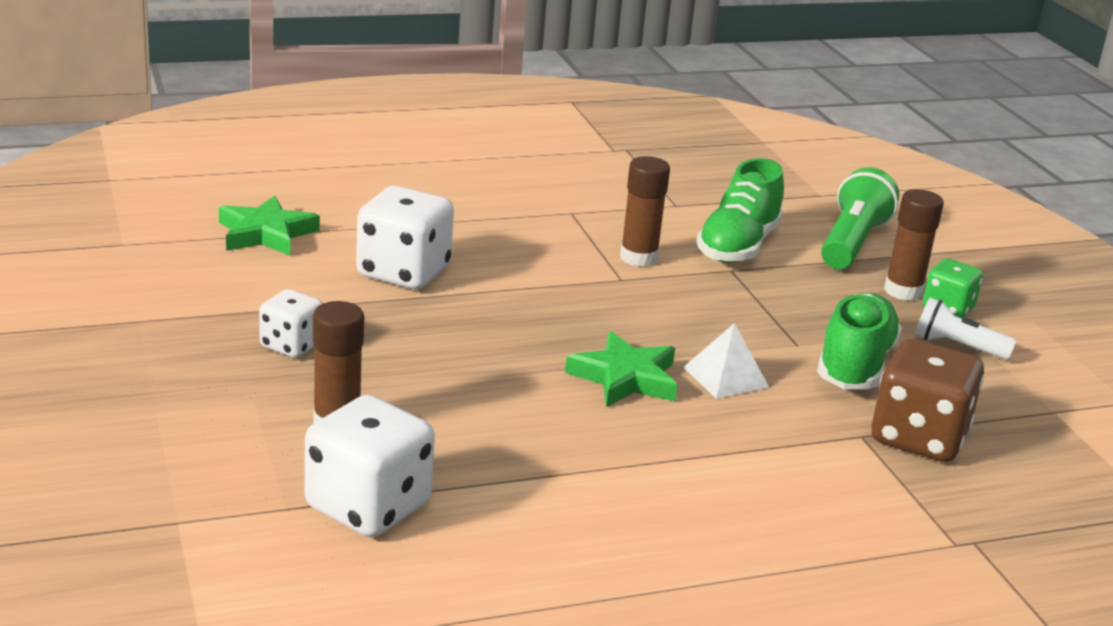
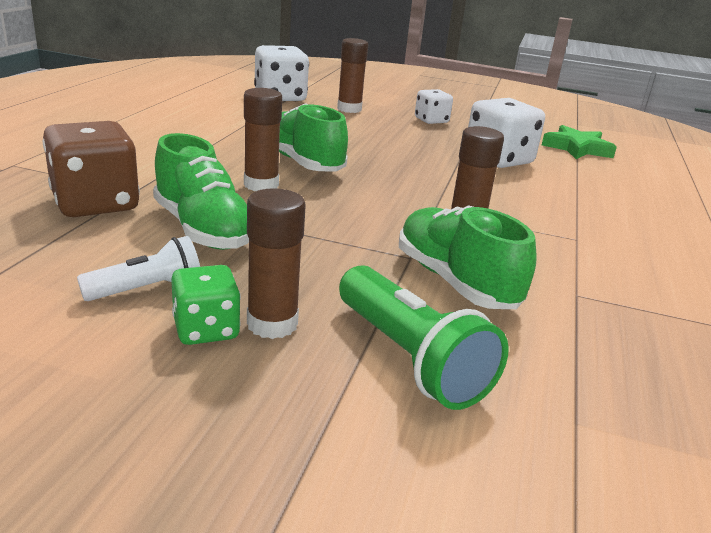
camera: 125 degrees right, 0 degrees up
green star [565,331,678,407] -> green shoe [279,103,348,172]
white pyramid [683,323,769,399] -> brown glue stick [244,88,282,191]

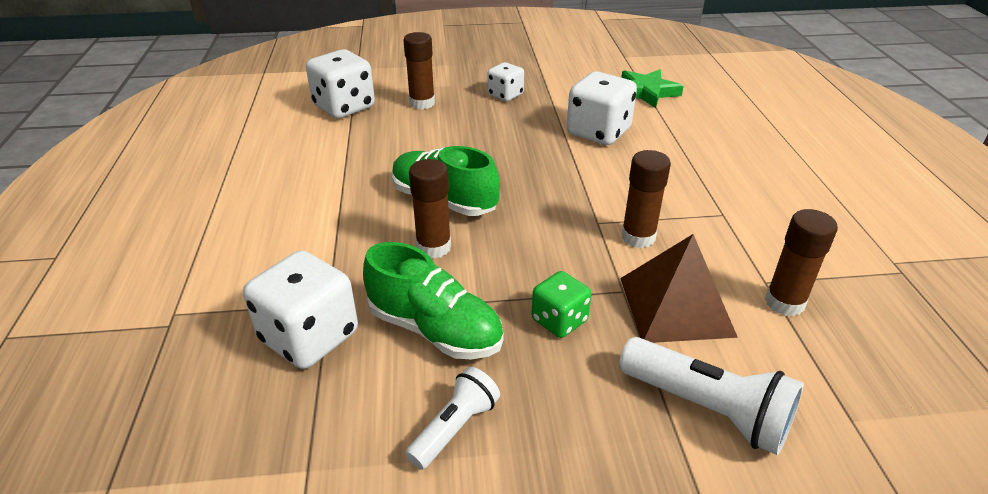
camera: 20 degrees left, 10 degrees up
brown dice [43,121,140,217] -> white dice [243,250,358,369]
green dice [171,265,241,345] -> green dice moved to [531,271,591,338]
brown glue stick [247,188,306,339] -> brown glue stick moved to [765,209,838,316]
green flashlight [339,265,509,410] -> white flashlight [619,337,804,455]
green shoe [399,205,537,309] -> brown pyramid [620,234,738,343]

